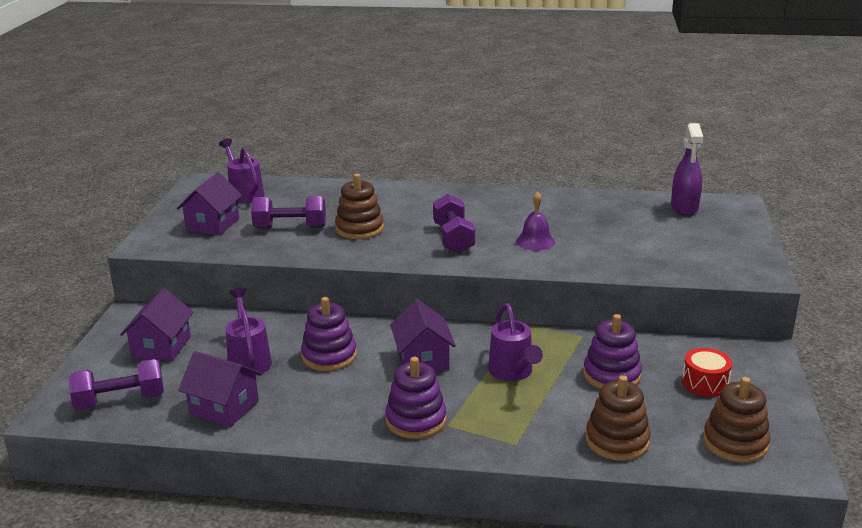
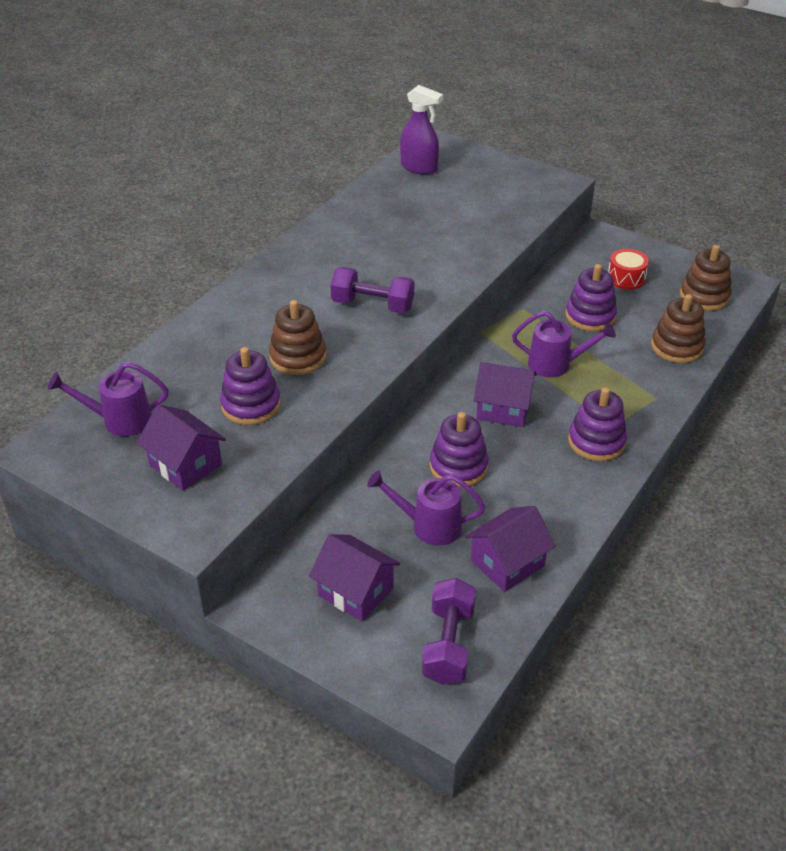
camera: 65 degrees left, 15 degrees up
purple dumbbell [251,196,326,229] -> purple stacking toy [220,347,281,425]
purple bell [516,192,555,251] -> none

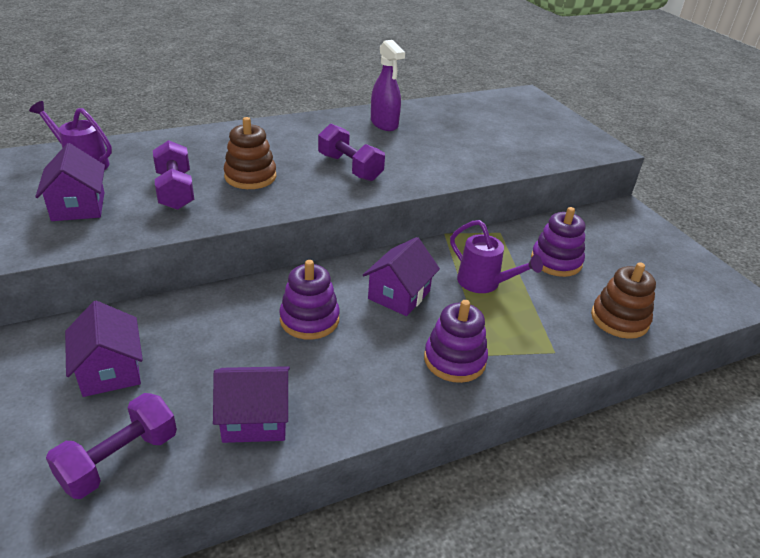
camera: 30 degrees right, 5 degrees down
purple stacking toy [220,347,281,425] -> purple dumbbell [153,140,195,210]
purple watering can [367,470,485,546] -> none
purple spray bottle [400,85,443,175] -> purple spray bottle moved to [371,40,405,131]
purple house [474,362,537,427] -> purple house turned 75 degrees clockwise [363,237,440,316]
red drum [608,249,649,290] -> none
brown stacking toy [680,245,732,311] -> none

